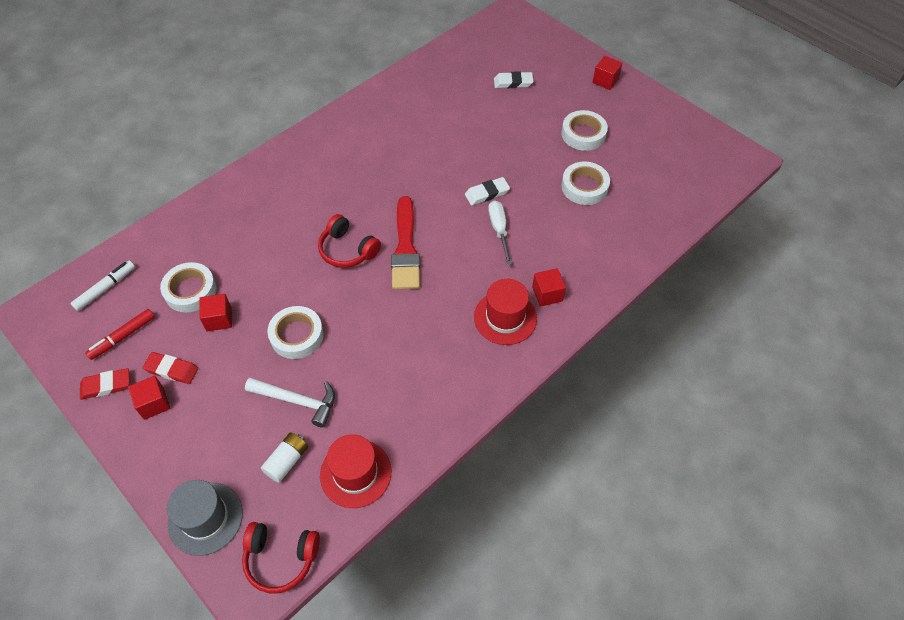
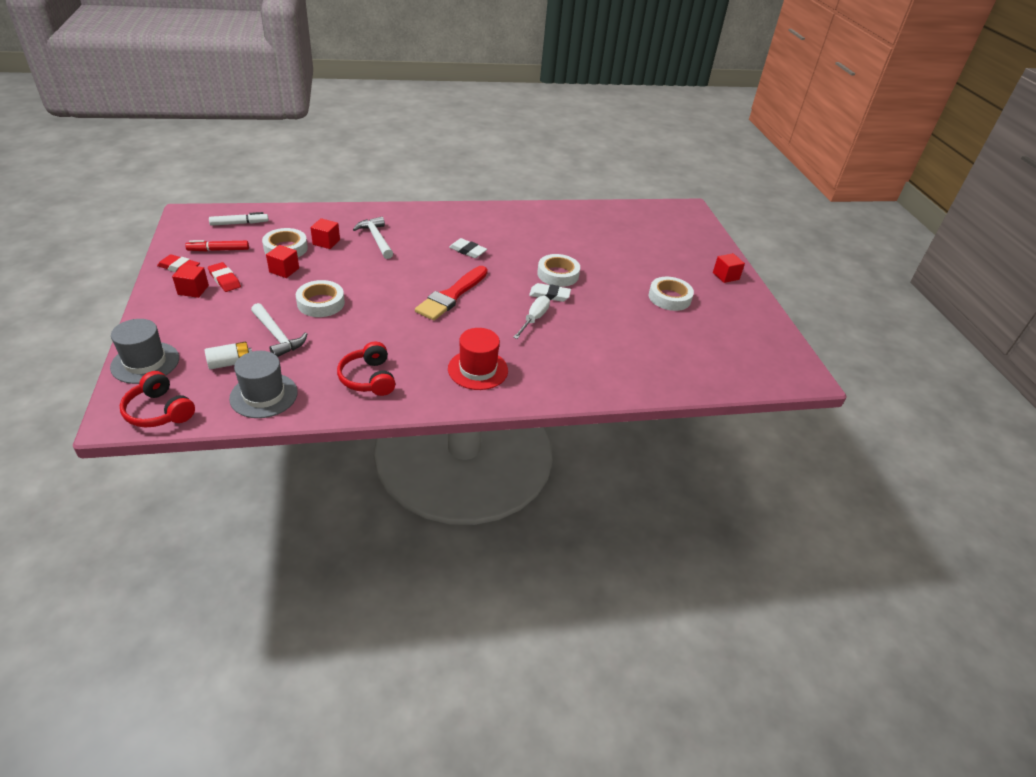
camera: 30 degrees right, 15 degrees down
red headphones [318,214,381,268] -> red headphones moved to [337,342,395,396]
red hat [320,434,391,508] -> grey hat [229,351,298,418]
white eraser [494,72,534,88] -> white eraser moved to [449,238,487,258]
red cube [532,268,566,307] -> red cube moved to [310,218,340,249]
white tape [561,162,610,205] -> white tape moved to [537,254,580,287]
none -> white hammer [353,217,393,259]

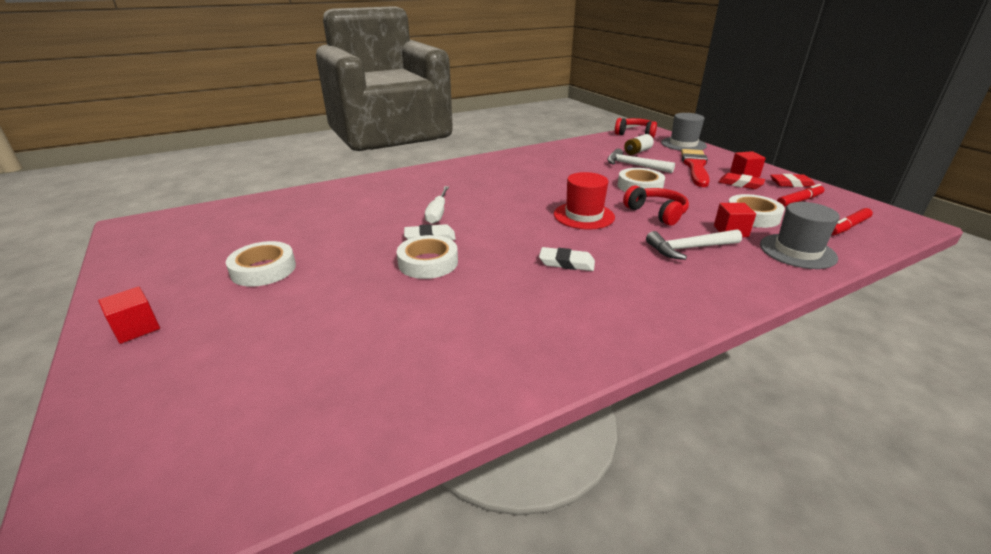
camera: 165 degrees right, 10 degrees down
white marker [209,212,269,226] -> red marker [832,208,873,235]
grey hat [229,351,298,418] -> grey hat moved to [760,202,840,269]
red cube [266,245,299,278] -> none
red headphones [337,342,395,396] -> red headphones moved to [623,185,689,226]
white hammer [353,217,393,259] -> white hammer turned 120 degrees clockwise [646,229,742,260]
red brush [415,266,488,320] -> red brush moved to [681,149,710,187]
red hat [448,328,508,390] -> red hat moved to [554,172,615,230]

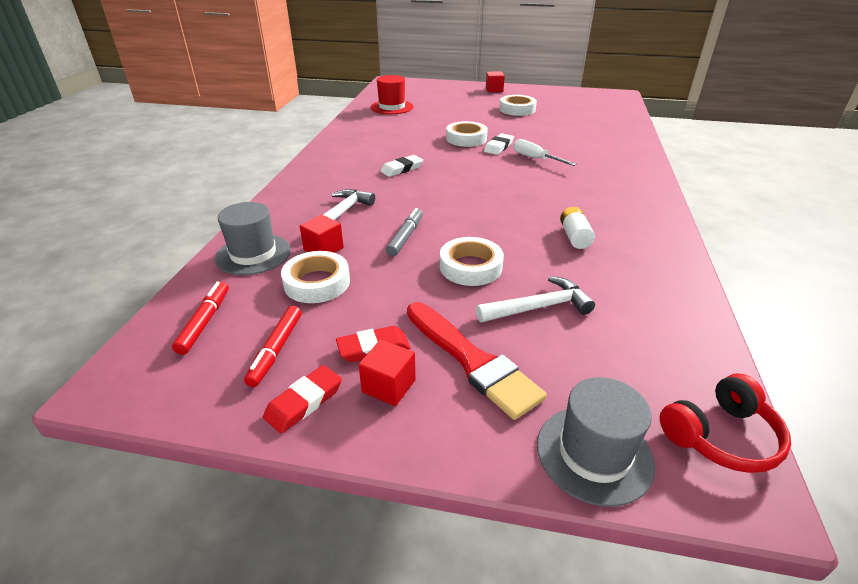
camera: 130 degrees right, 5 degrees up
red hat [554,172,615,230] -> red hat moved to [371,75,413,114]
red headphones [623,185,689,226] -> grey marker [386,208,423,256]
white battery [624,134,654,155] -> white battery moved to [560,207,595,249]

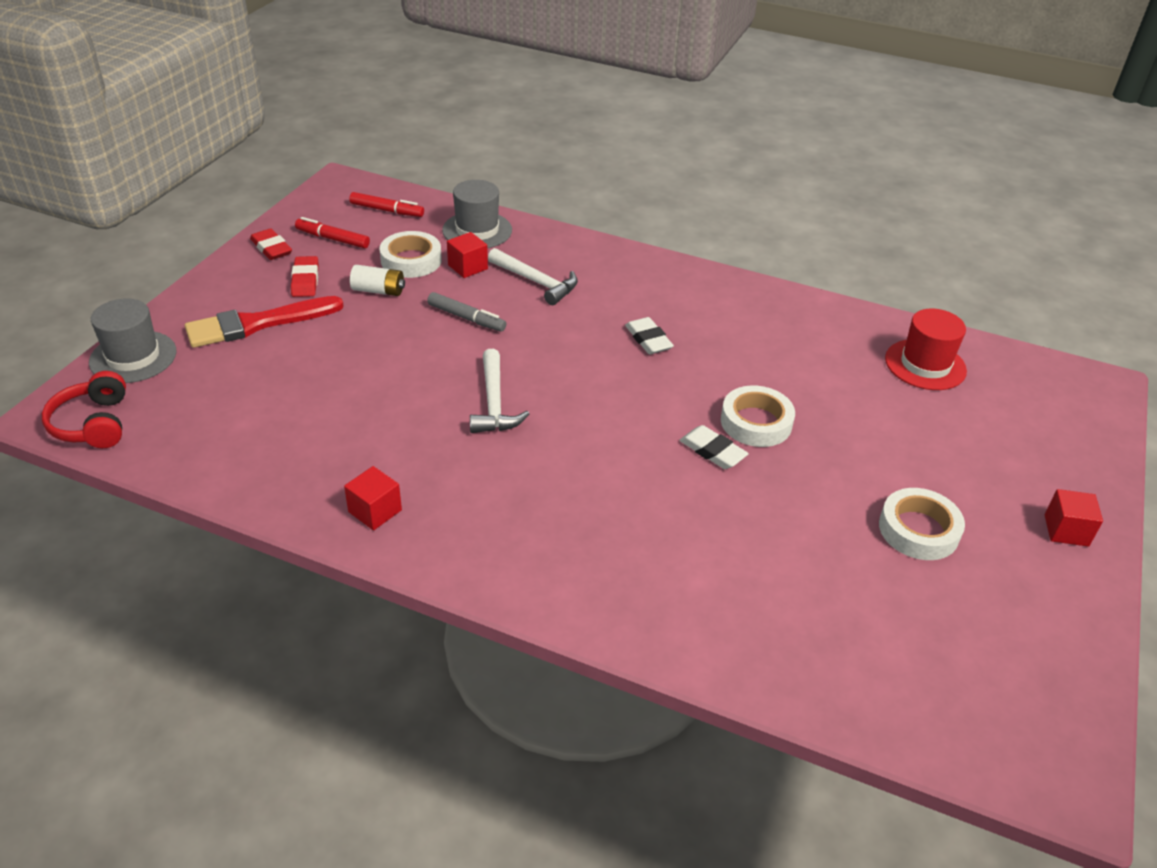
camera: 100 degrees right, 5 degrees up
red cube [358,339,416,406] -> red cube moved to [344,466,402,530]
white tape [440,237,504,286] -> none
white hammer [476,276,595,322] -> white hammer moved to [470,349,529,433]
white screwdriver [513,139,576,166] -> none
white battery [560,207,595,249] -> white battery moved to [350,265,405,296]

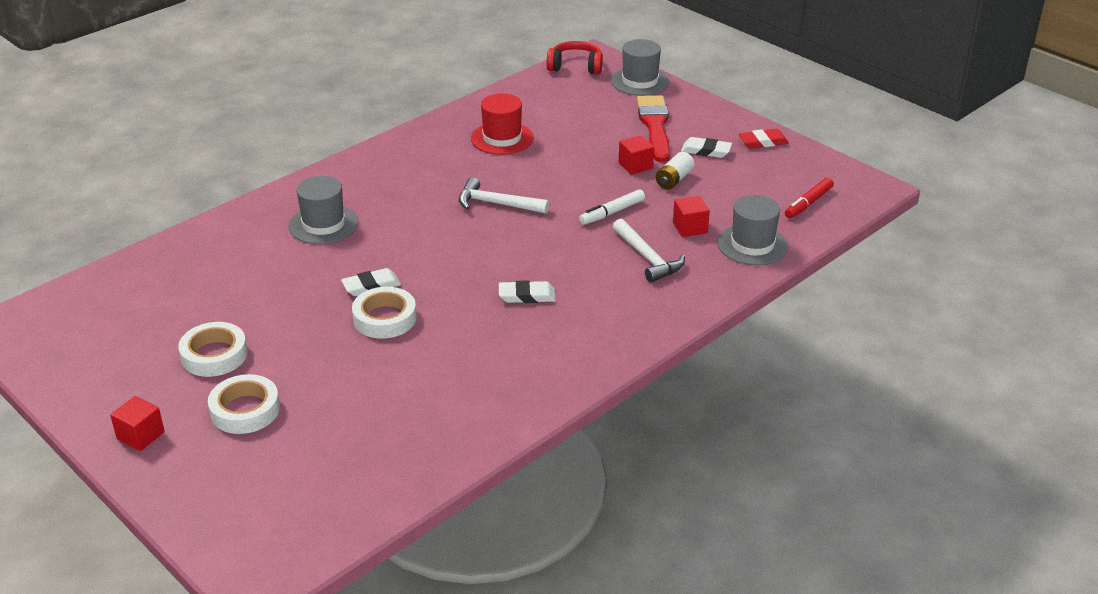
camera: 115 degrees right, 5 degrees down
red eraser [291,256,319,297] -> white eraser [681,137,732,158]
red marker [295,217,370,248] -> none
red cube [344,466,402,530] -> red cube moved to [618,135,654,175]
white tape [379,231,442,278] -> white tape moved to [208,374,280,434]
grey marker [427,292,506,332] -> white marker [579,189,645,225]
white hammer [488,248,578,305] -> white hammer turned 90 degrees counterclockwise [613,219,685,283]
red hat [885,309,967,390] -> red hat moved to [471,93,534,155]
none -> grey hat [289,176,358,244]

